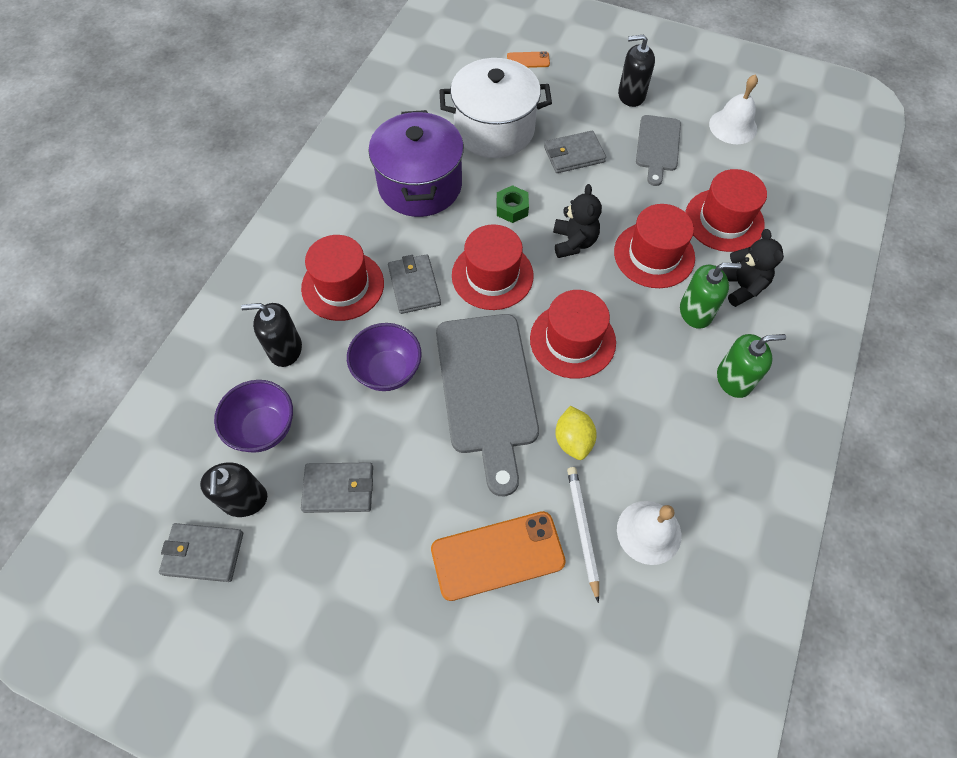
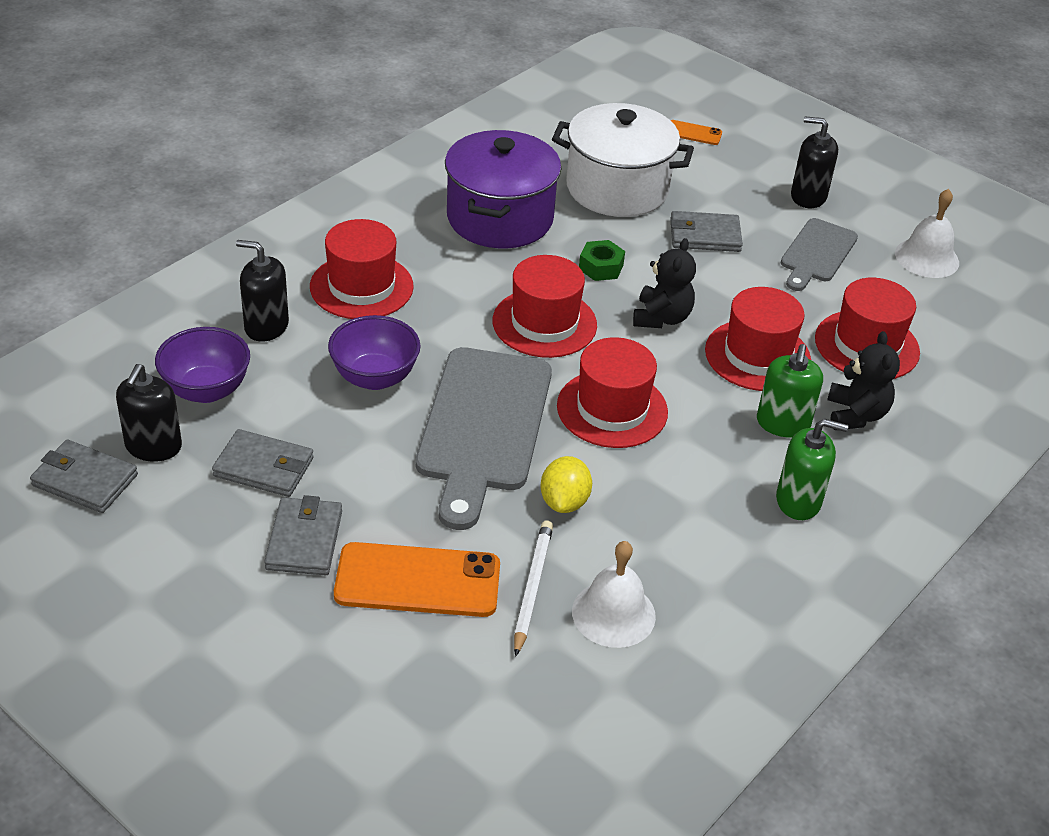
camera: 15 degrees right, 20 degrees down
grey wallet [388,254,441,314] -> grey wallet moved to [264,495,342,575]
green soap dispenser [680,263,741,329] -> green soap dispenser turned 90 degrees clockwise [757,344,823,438]

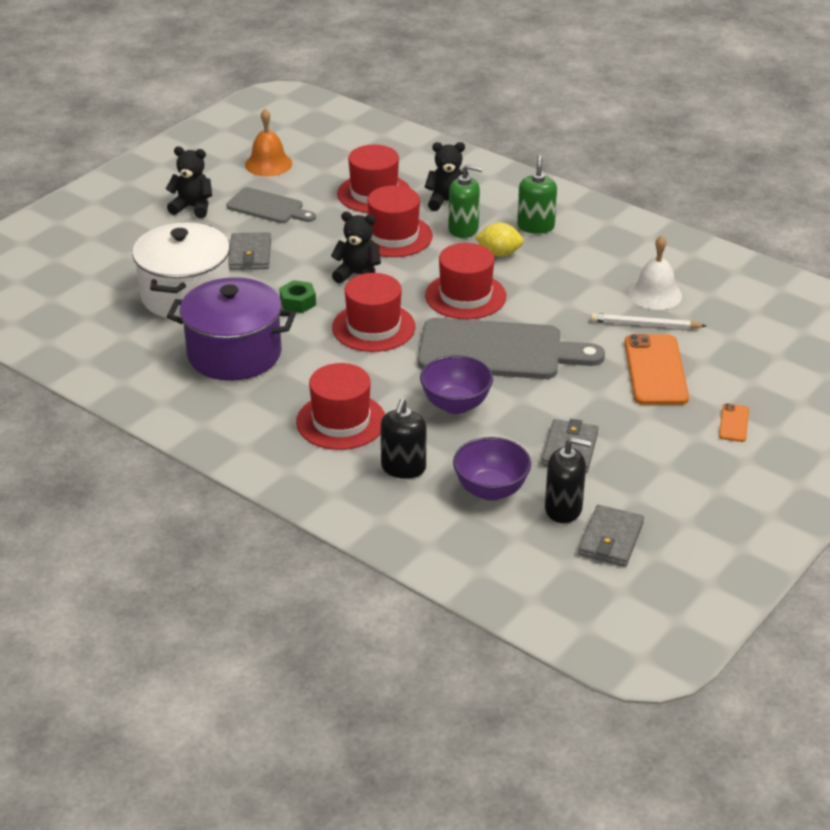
camera: 90 degrees left, 5 degrees down
grey wallet [264,495,342,575] -> none
yellow lemon [541,456,592,513] -> yellow lemon moved to [475,223,524,257]
orange phone [670,120,722,145] -> orange phone moved to [719,403,749,442]
black soap dispenser [791,117,838,208] -> black teddy bear [166,146,212,218]
white bell [895,189,959,278] -> orange bell [245,109,292,176]

